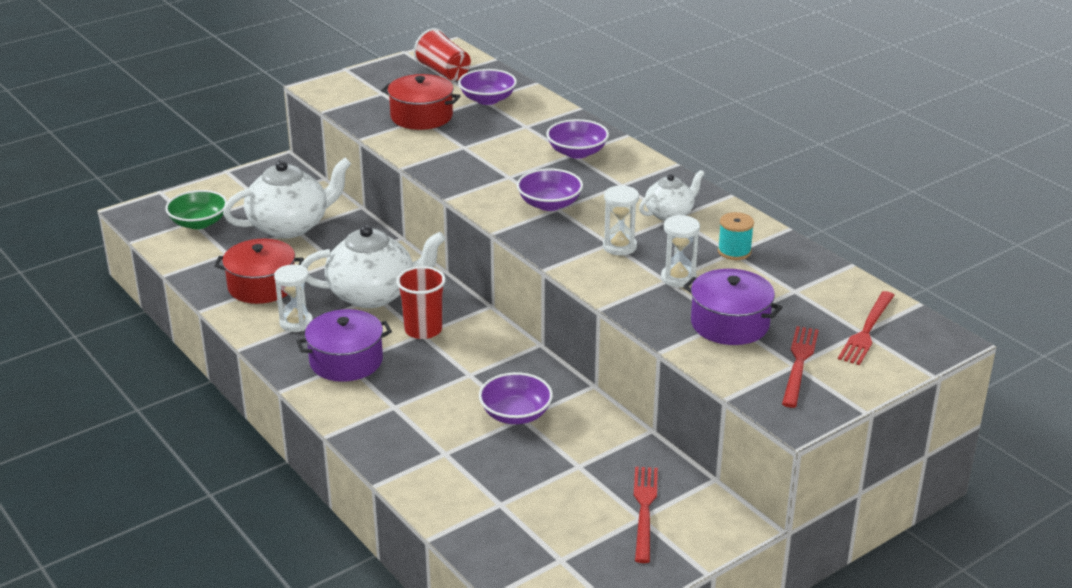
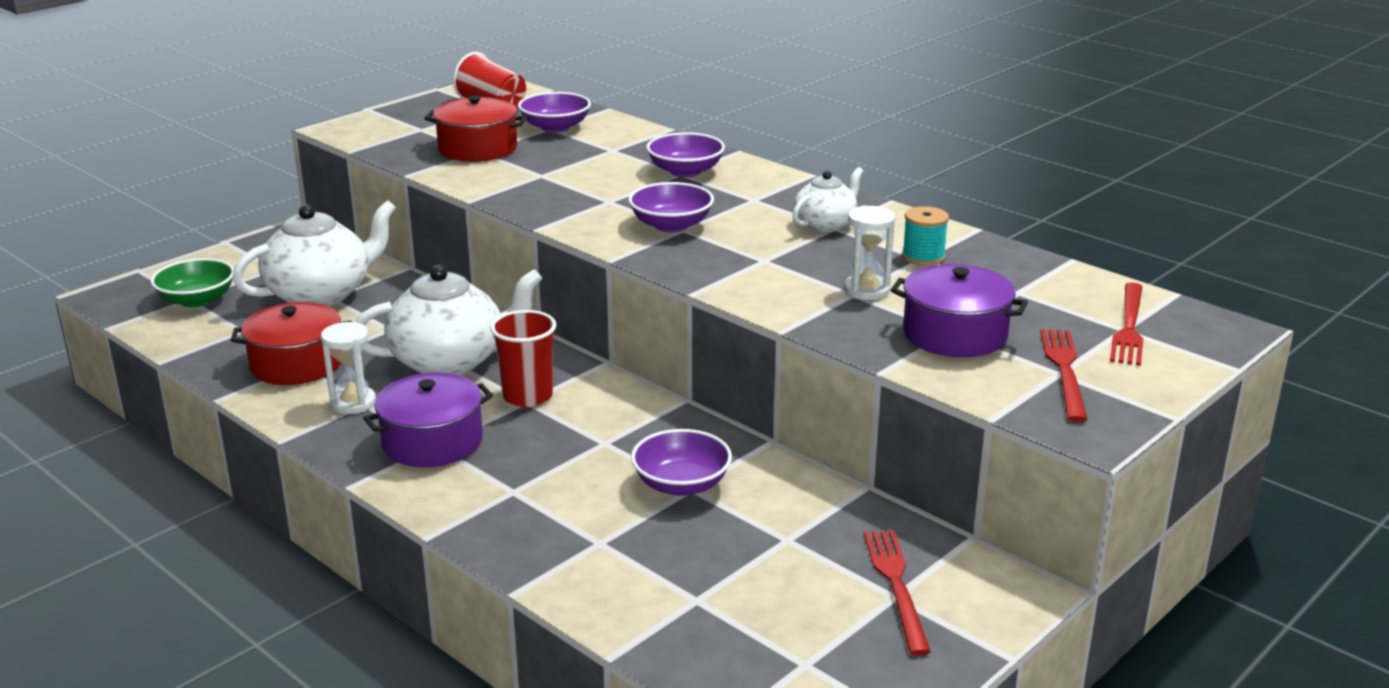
camera: 10 degrees left, 5 degrees down
white hourglass [603,185,639,255] -> none

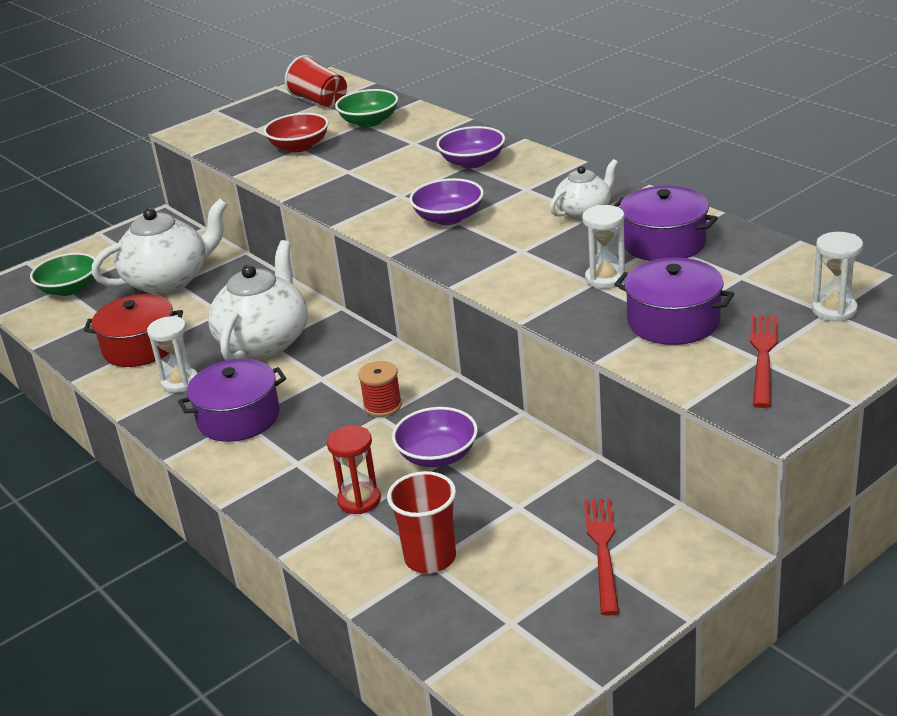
camera: 10 degrees right, 5 degrees up
white teapot [354,265,543,375] -> white teapot turned 60 degrees counterclockwise [208,240,308,360]
red pot [424,95,527,162] -> red bowl [264,113,329,152]
red cup [490,310,556,407] -> red cup moved to [387,471,456,573]
purple bowl [518,92,591,133] -> green bowl [335,89,398,127]
turquoise spool [902,206,949,266] -> purple pot [613,186,718,261]
red fork [1110,282,1143,366] -> white hourglass [812,232,863,322]
none -> red hourglass [327,425,381,514]
none -> red spool [358,361,402,417]

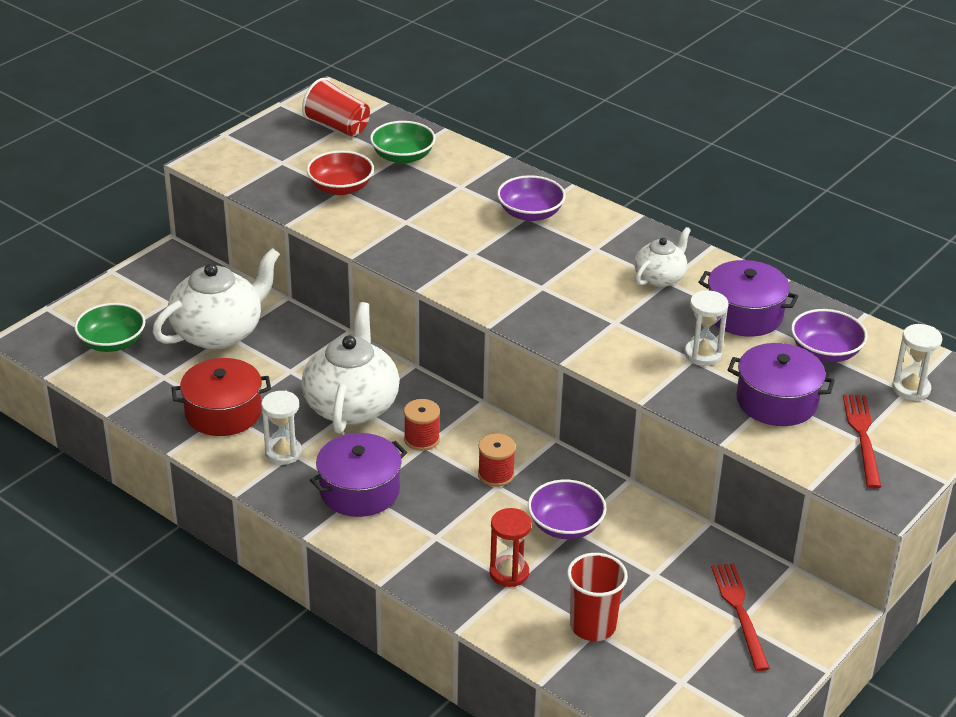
camera: 15 degrees left, 5 degrees up
purple bowl [409,178,484,225] -> purple bowl moved to [791,309,868,362]
none -> red spool [404,399,440,451]

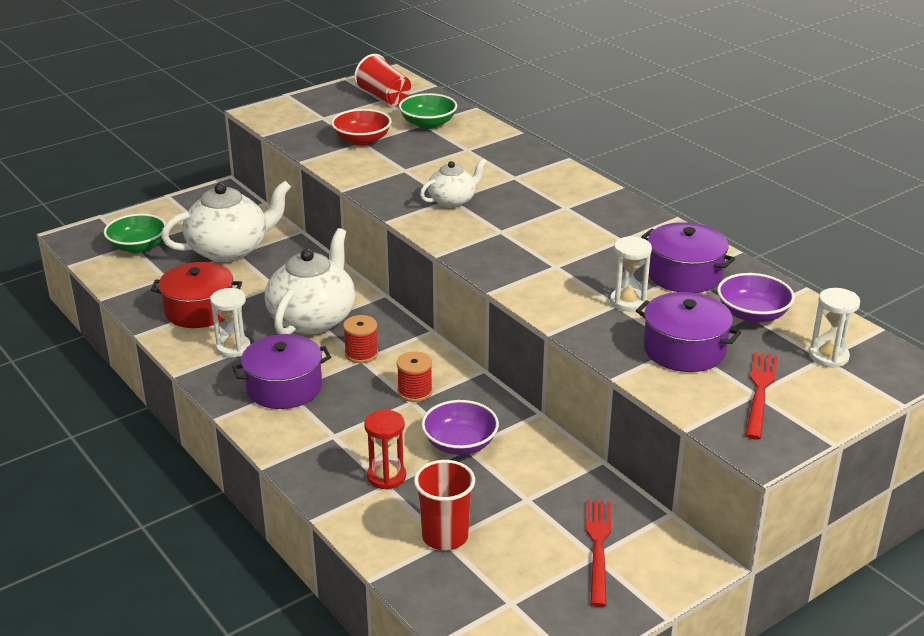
camera: 15 degrees right, 5 degrees down
purple bowl [497,175,566,221] -> none
white teapot [634,227,691,287] -> white teapot moved to [420,158,487,208]

